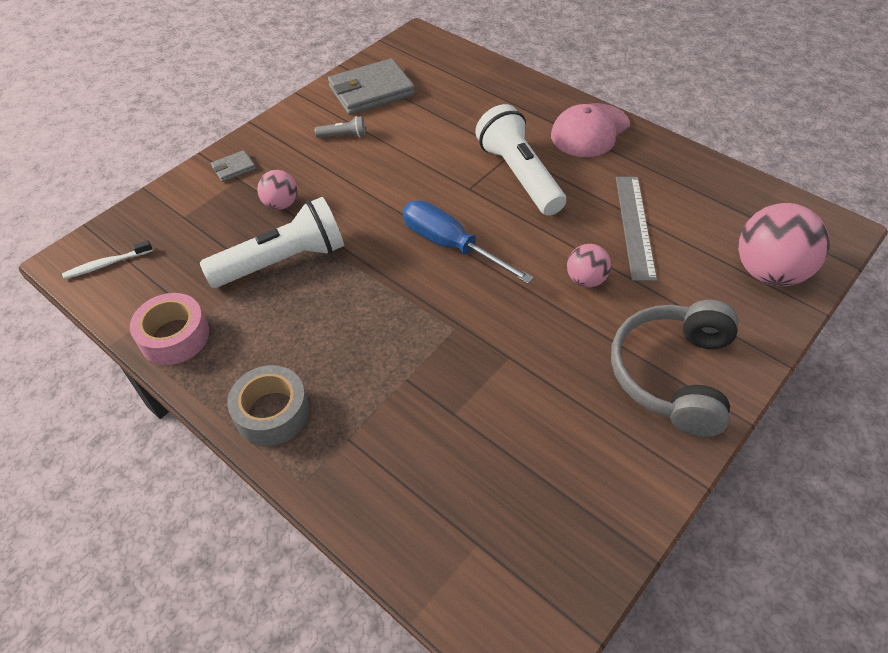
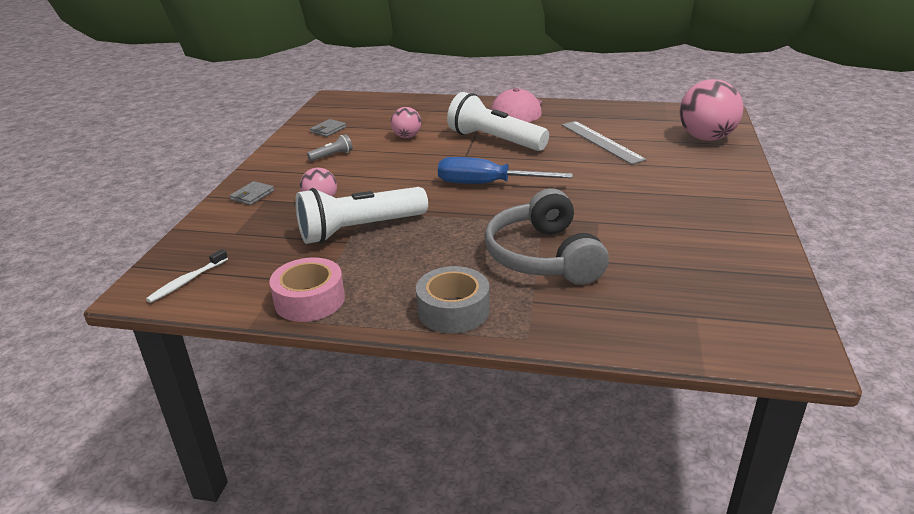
camera: 30 degrees left, 20 degrees down
white flashlight [200,197,344,288] -> white flashlight turned 150 degrees counterclockwise [295,187,428,244]
grey wallet [328,58,415,115] -> grey wallet [310,119,346,137], size x0.46
pink ball [567,244,611,287] -> pink ball moved to [391,107,421,138]
grey headphones [611,300,739,437] -> grey headphones moved to [484,189,609,285]

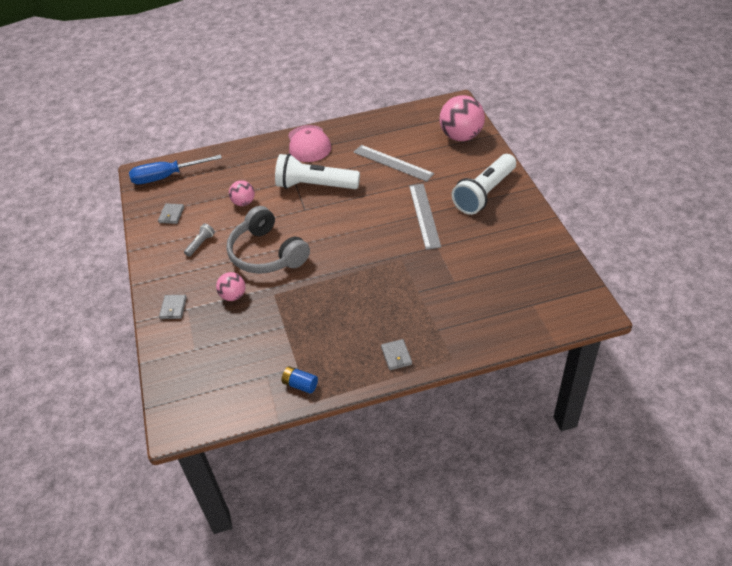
camera: 25 degrees left, 15 degrees up
white toothbrush [146,249,228,303] -> none
pink tape [269,257,345,322] -> blue battery [282,366,318,394]
white flashlight [295,187,428,244] -> white flashlight moved to [452,154,516,215]
grey tape [416,266,490,333] -> grey wallet [381,339,412,370]
blue screwdriver [438,157,573,184] -> blue screwdriver moved to [129,155,222,184]
grey headphones [484,189,609,285] -> grey headphones moved to [226,206,310,274]
none -> grey ruler [409,184,441,250]

